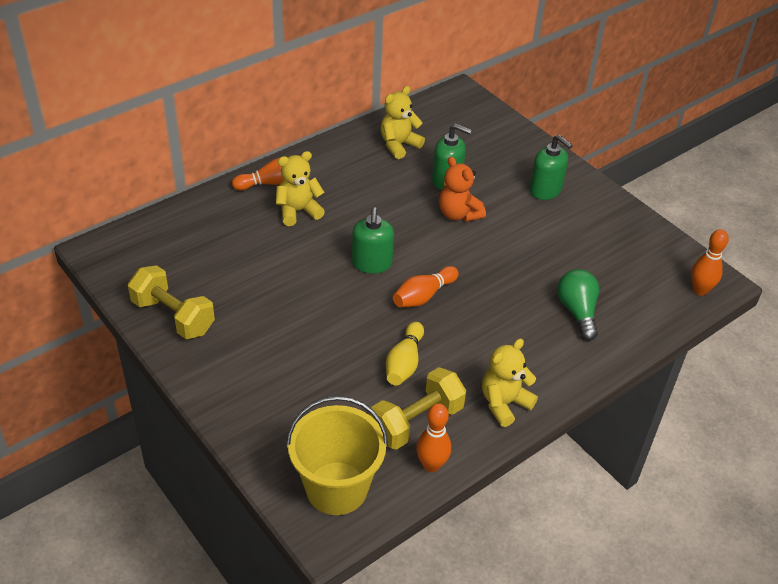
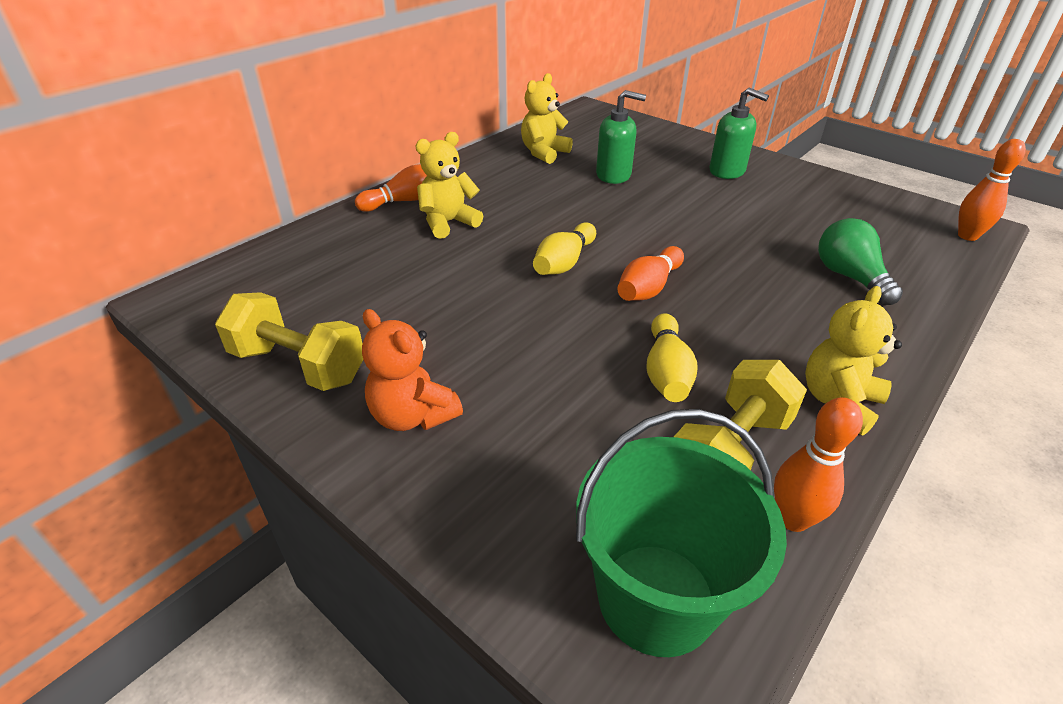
camera: 10 degrees left, 5 degrees down
yellow bucket [286,396,388,515] -> green bucket [576,409,787,657]
green soap dispenser [352,207,394,274] -> yellow bowling pin [533,223,596,275]
orange teddy bear [439,156,486,222] -> orange teddy bear moved to [362,309,463,431]

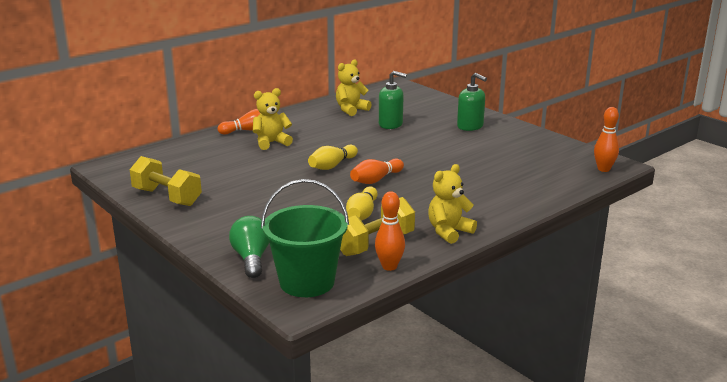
camera: 10 degrees right, 15 degrees down
orange teddy bear [362,309,463,431] -> none
green light bulb [818,218,903,305] -> green light bulb moved to [229,216,269,278]

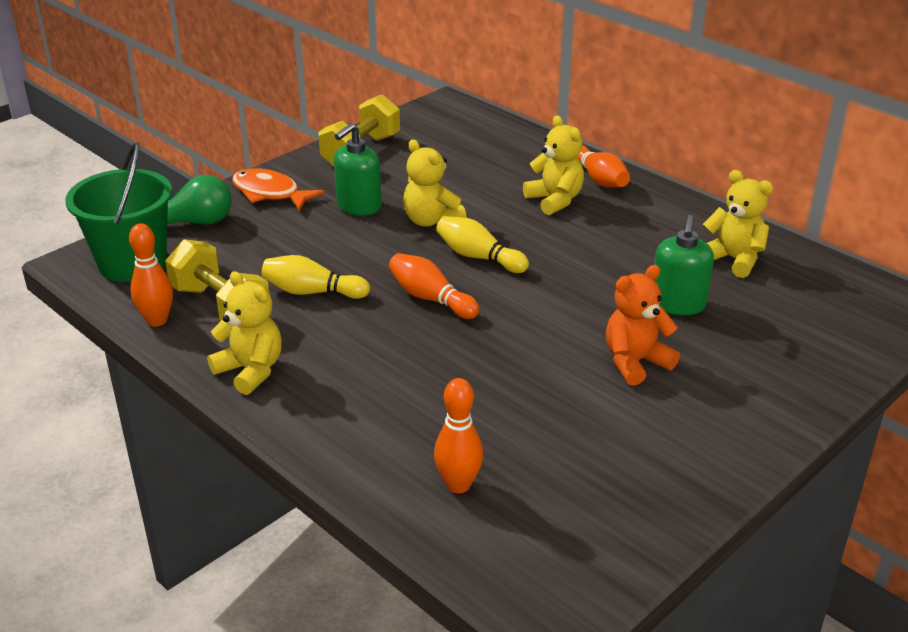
camera: 85 degrees right, 10 degrees up
green soap dispenser [457,73,487,131] -> green soap dispenser moved to [334,123,382,216]
orange bowling pin [594,107,619,172] -> orange bowling pin moved to [434,378,483,493]
none -> orange fish [232,168,325,211]
none -> yellow teddy bear [403,139,467,226]
none -> orange teddy bear [606,265,680,386]

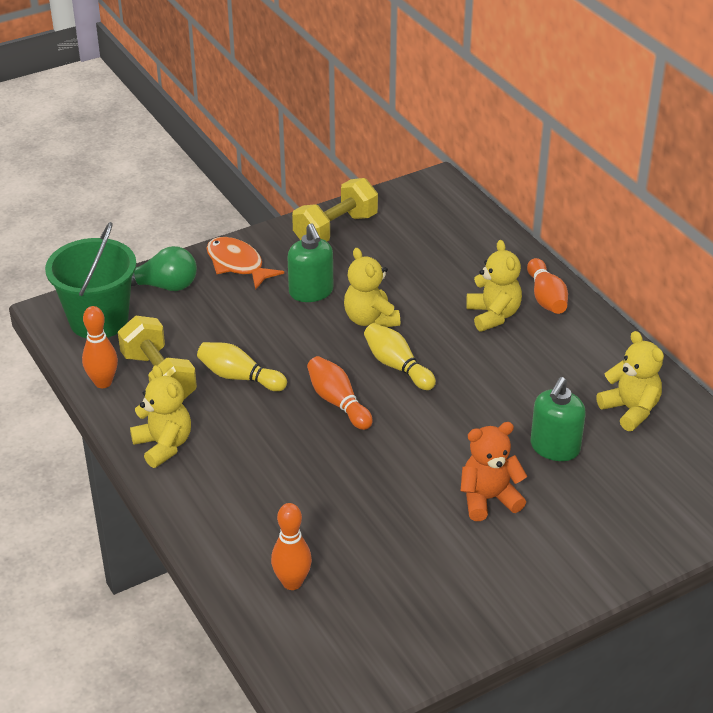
camera: 15 degrees right, 5 degrees up
green soap dispenser [334,123,382,216] -> green soap dispenser turned 75 degrees counterclockwise [287,223,333,302]

